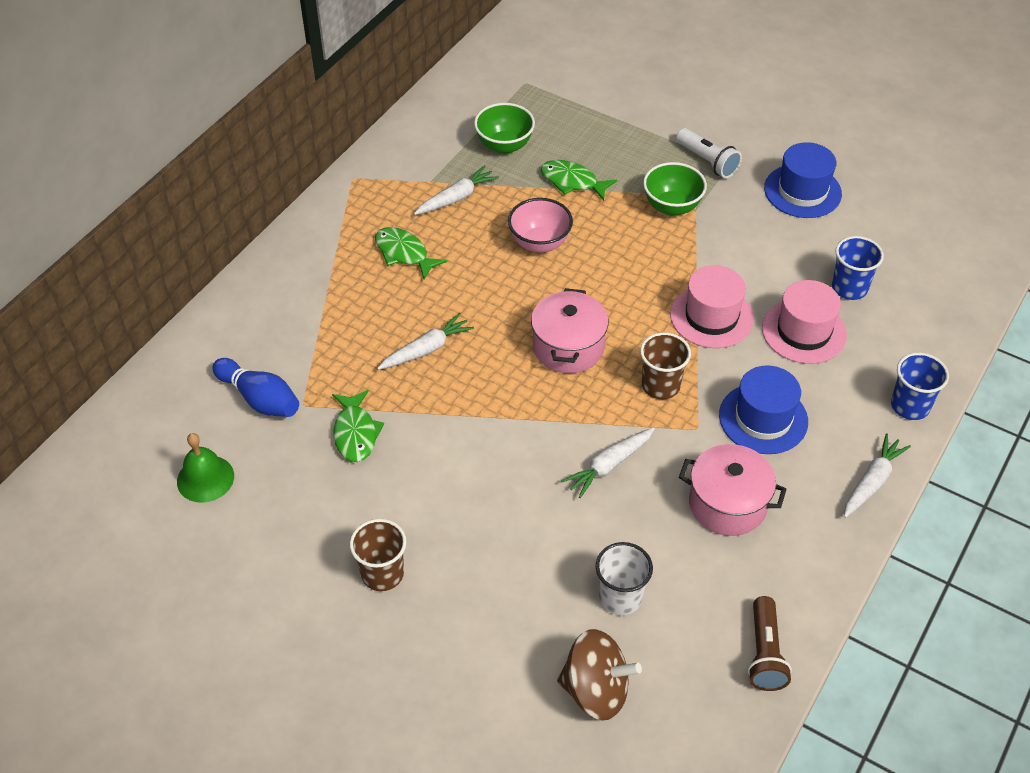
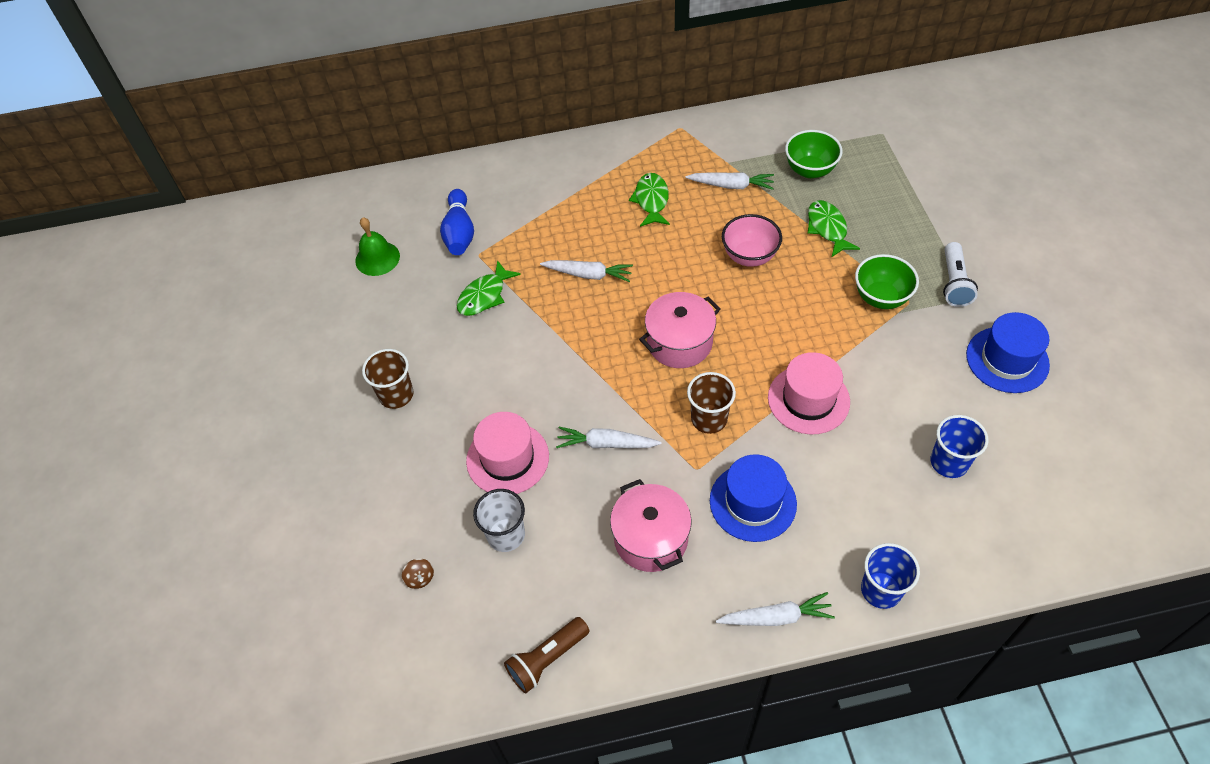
camera: 50 degrees right, 5 degrees up
brown spinning top [557,629,642,721] -> brown spinning top [402,559,434,589], size x0.41
pink hat [762,280,847,364] -> pink hat moved to [466,412,549,494]

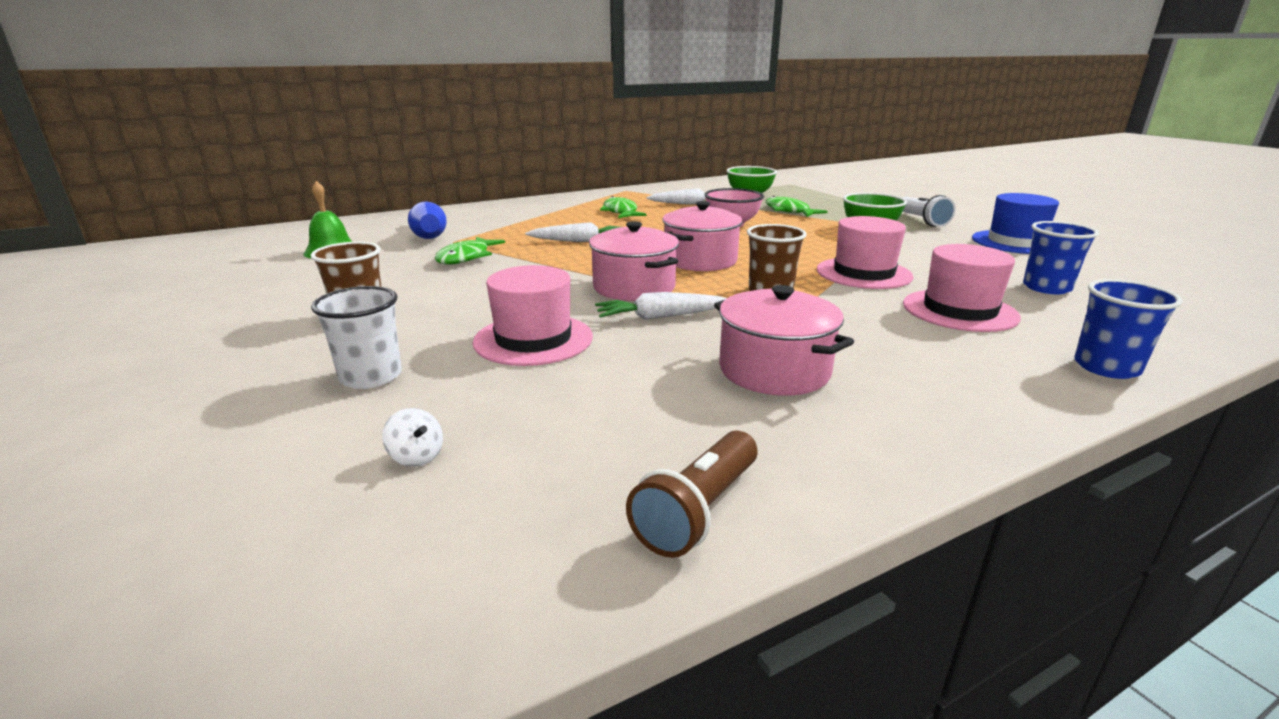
camera: 20 degrees left, 30 degrees down
brown spinning top [402,559,434,589] -> white spinning top [382,408,443,467]
white cup [473,489,525,552] -> white cup moved to [311,286,402,389]
blue hat [710,454,797,542] -> none
white carrot [716,592,835,626] -> none
none -> pink pot [589,221,679,301]
none -> pink hat [903,244,1021,332]

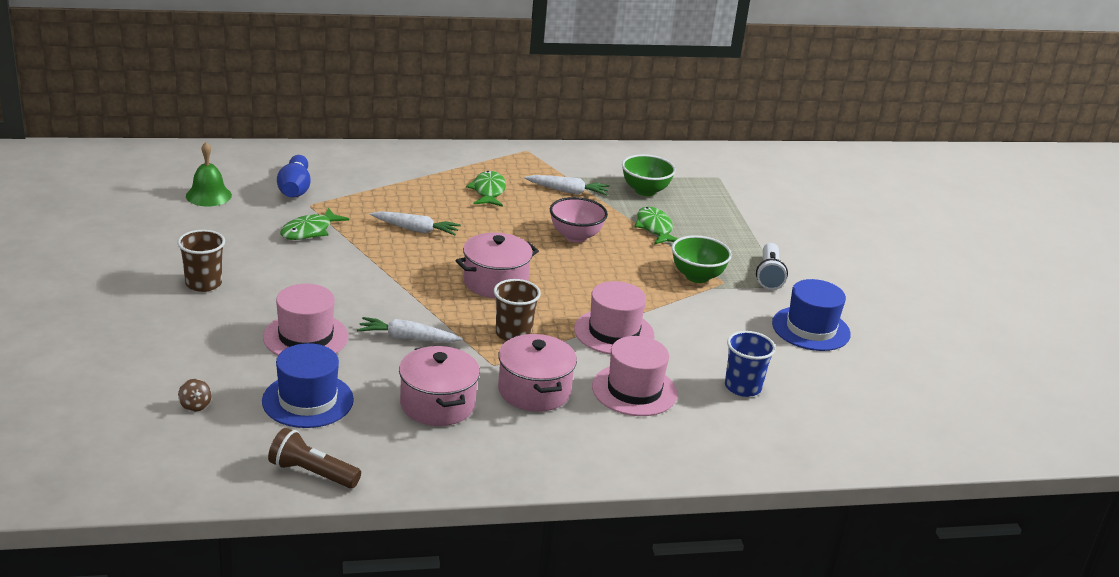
camera: 15 degrees right, 5 degrees up
white cup [311,286,402,389] -> none
white spinning top [382,408,443,467] -> brown spinning top [178,379,212,412]
pink pot [589,221,679,301] -> pink pot moved to [498,334,577,412]
brown flashlight [626,431,758,558] -> brown flashlight turned 60 degrees clockwise [268,428,361,488]
blue cup [1074,279,1183,379] -> none
none -> blue hat [262,343,354,428]

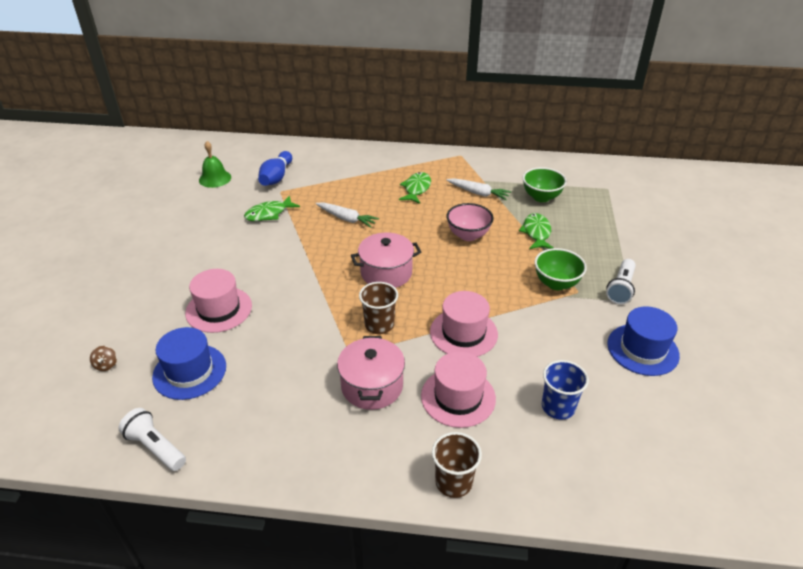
camera: 20 degrees right, 10 degrees up
brown cup [177,230,225,292] -> brown cup moved to [432,432,482,498]
brown flashlight [268,428,361,488] -> white flashlight [118,408,186,471]
white carrot [357,317,463,342] -> none
pink pot [399,346,480,426] -> none

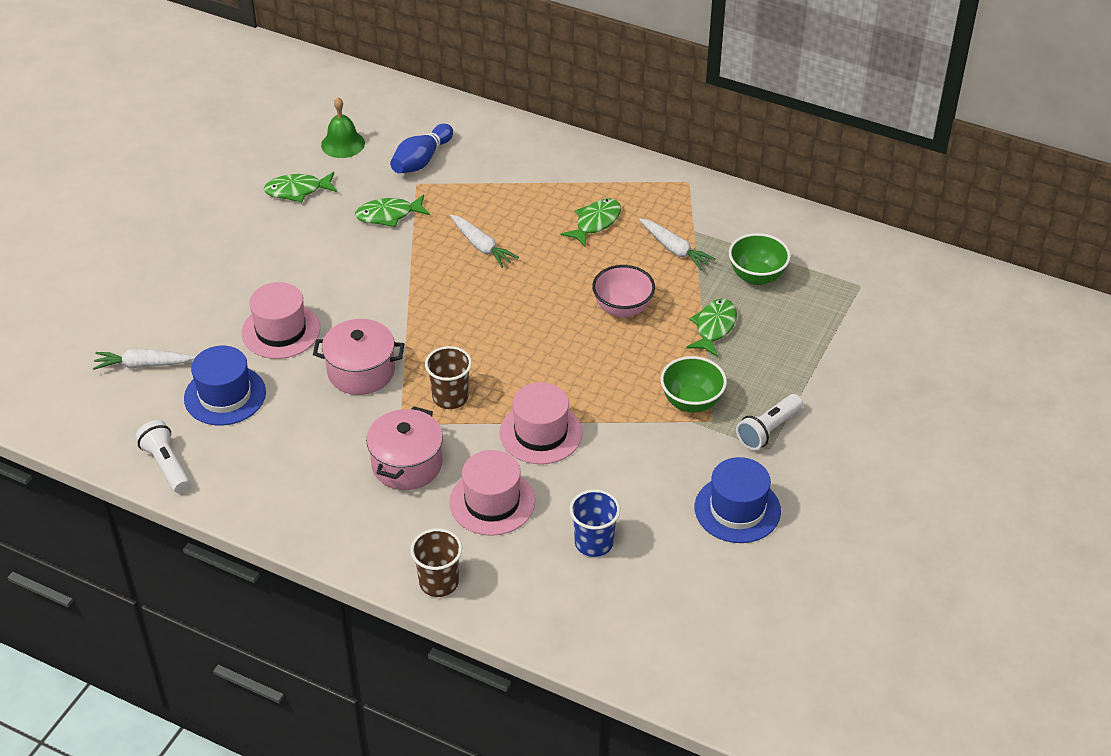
camera: 20 degrees right, 5 degrees up
brown spinning top [90,346,117,371] -> white carrot [93,349,195,370]
pink pot [351,233,421,288] -> pink pot moved to [313,319,404,395]
none -> green fish [264,172,337,202]

